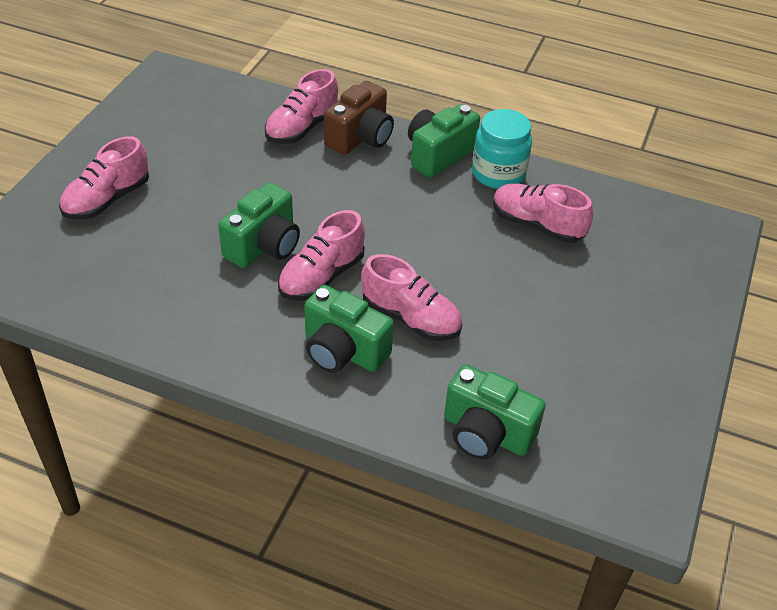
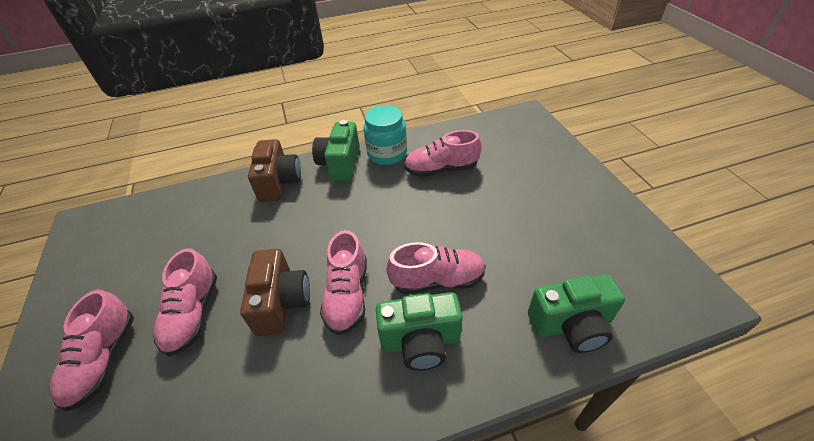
camera: 35 degrees left, 0 degrees up
green camera [218,182,300,268] -> brown camera [240,249,310,336]
pink shoe [265,69,338,144] -> pink shoe moved to [153,248,217,357]

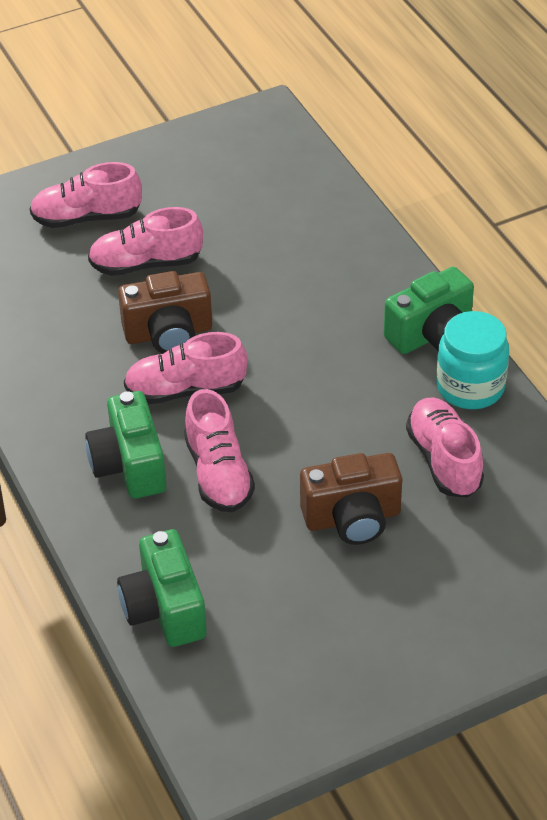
camera: 80 degrees right, 0 degrees up
brown camera [248,139,301,202] -> brown camera moved to [300,453,402,545]
green camera [312,120,360,181] -> green camera turned 150 degrees clockwise [384,267,474,354]

